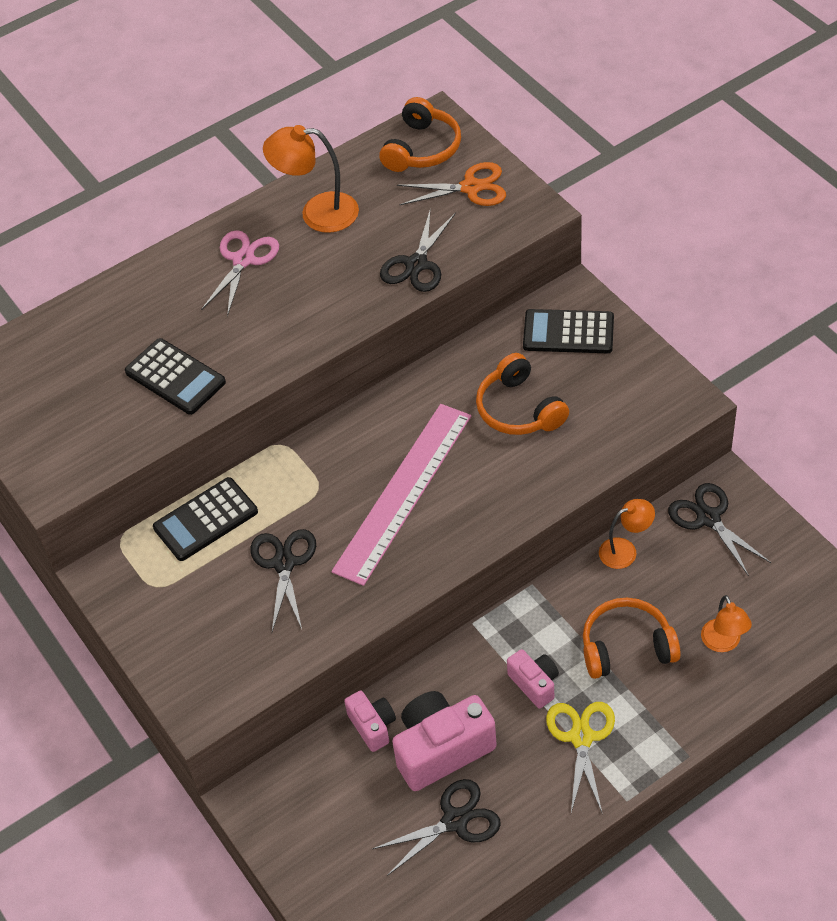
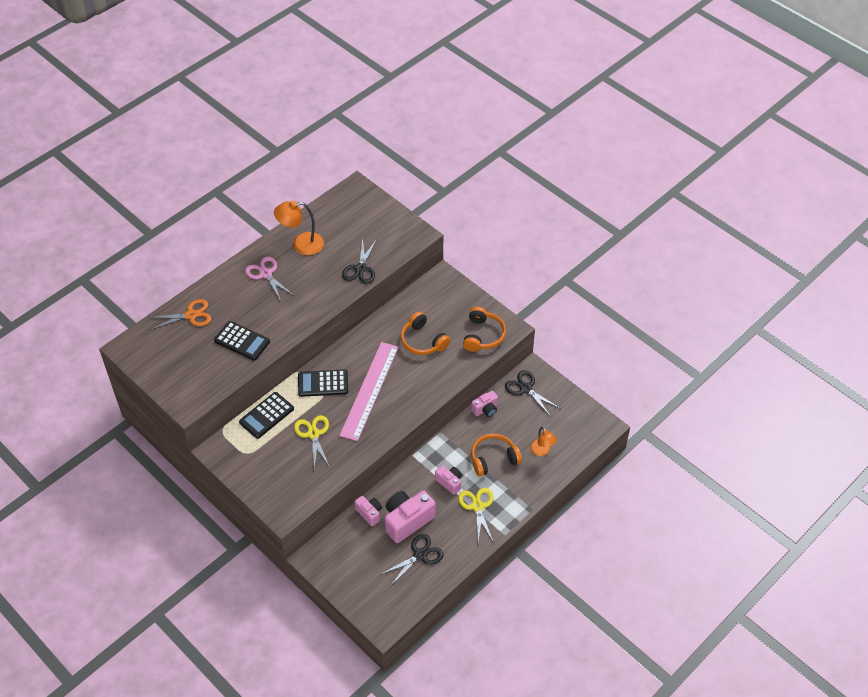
camera: 15 degrees left, 0 degrees up
pink scissors [201,230,279,317] -> pink scissors turned 45 degrees counterclockwise [245,257,294,301]
black scissors [250,529,316,632] -> yellow scissors [294,415,329,469]
orange headphones [379,97,461,172] -> orange headphones moved to [463,307,506,352]
orange scissors [397,162,506,206] -> orange scissors moved to [148,299,211,330]
black calculator [523,309,614,353] -> black calculator moved to [298,369,348,397]
orange lamp [599,499,655,569] -> pink camera [471,390,498,417]

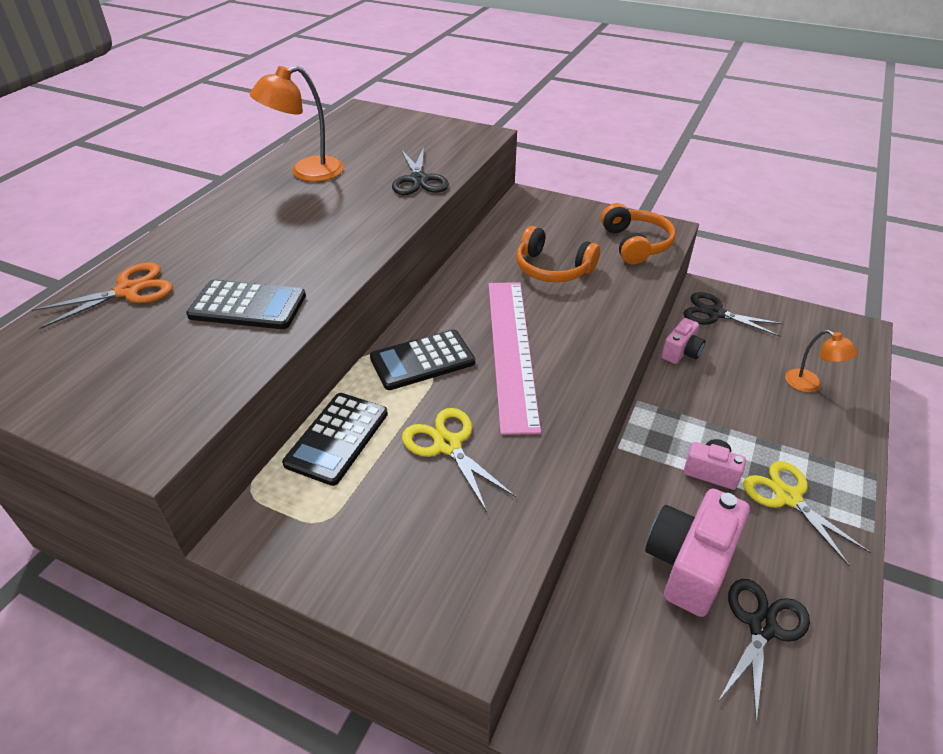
camera: 20 degrees left, 10 degrees down
pink scissors [245,257,294,301] -> none
pink camera [355,496,382,526] -> none
orange headphones [471,433,522,476] -> none

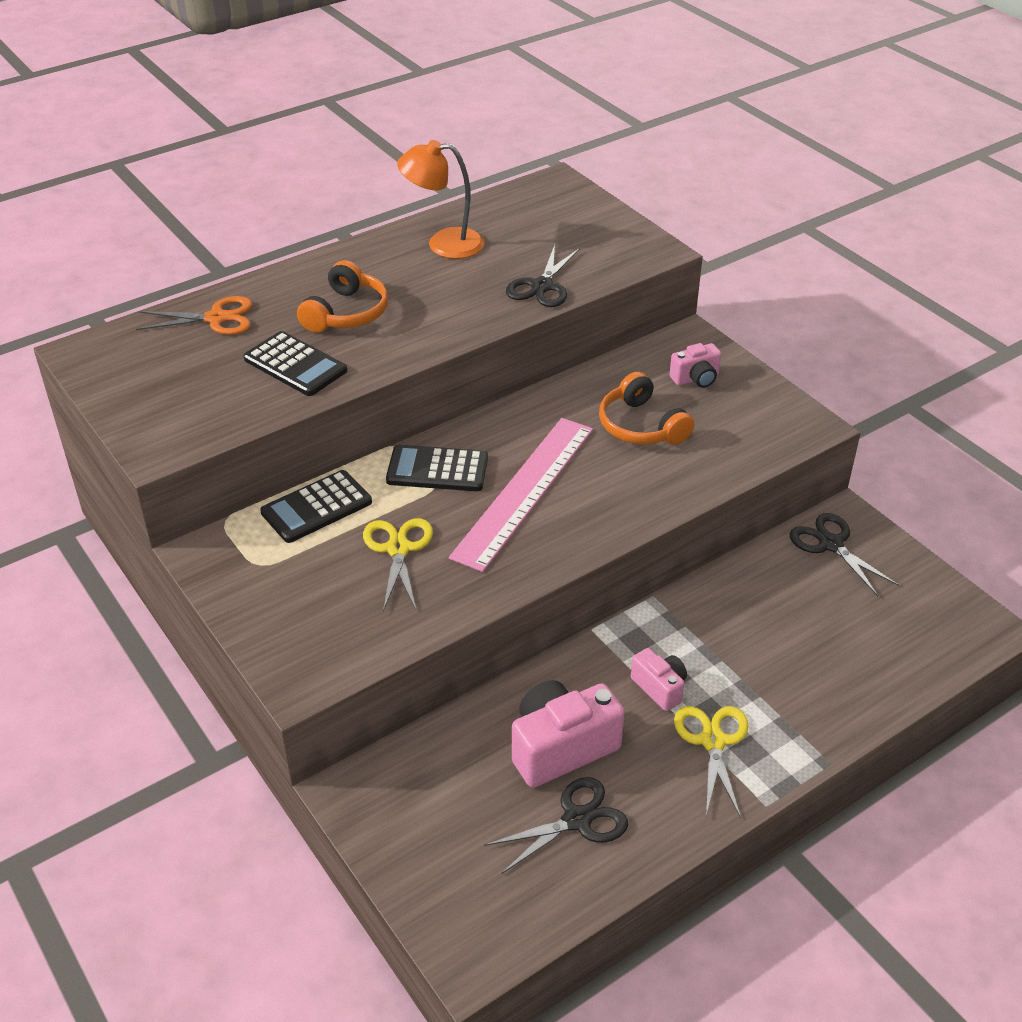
camera: 30 degrees right, 0 degrees up
orange headphones [601,203,676,265] -> orange headphones moved to [297,260,388,333]
pink camera [662,318,705,364] -> pink camera moved to [669,343,721,388]
orange lamp [785,330,858,392] -> none

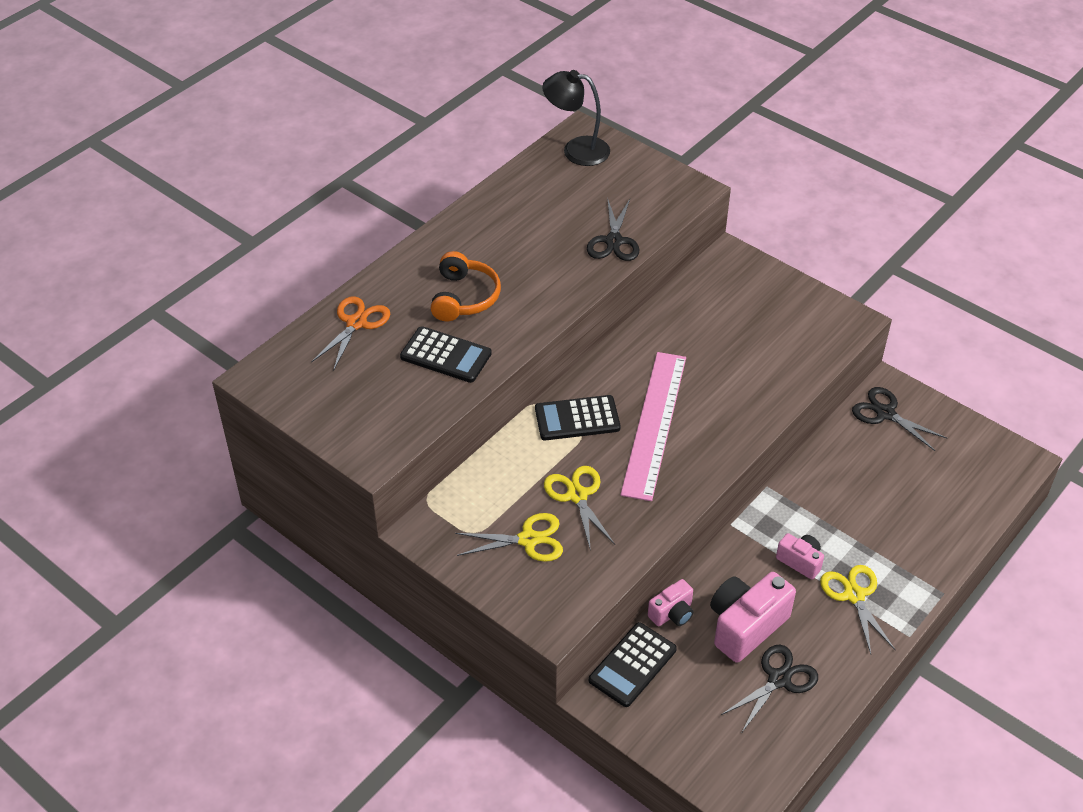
camera: 15 degrees left, 5 degrees up
orange scissors [136,296,252,335] -> orange scissors turned 45 degrees counterclockwise [311,296,390,371]
black calculator [260,470,372,543] -> black calculator moved to [589,622,677,707]
orange lamp [397,140,485,259] -> none
orange headphones [599,372,694,445] -> none
pink camera [669,343,721,388] -> pink camera moved to [648,579,694,626]
none -> yellow scissors [455,513,563,562]
none -> black lamp [542,70,610,166]

